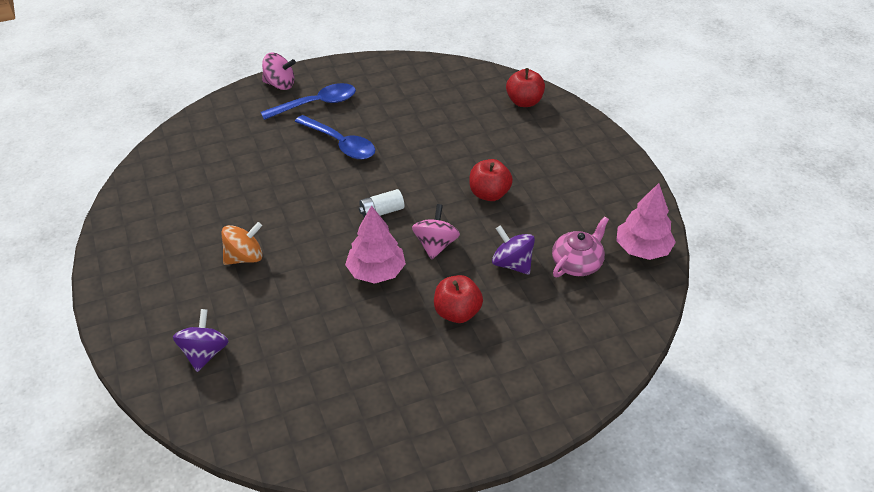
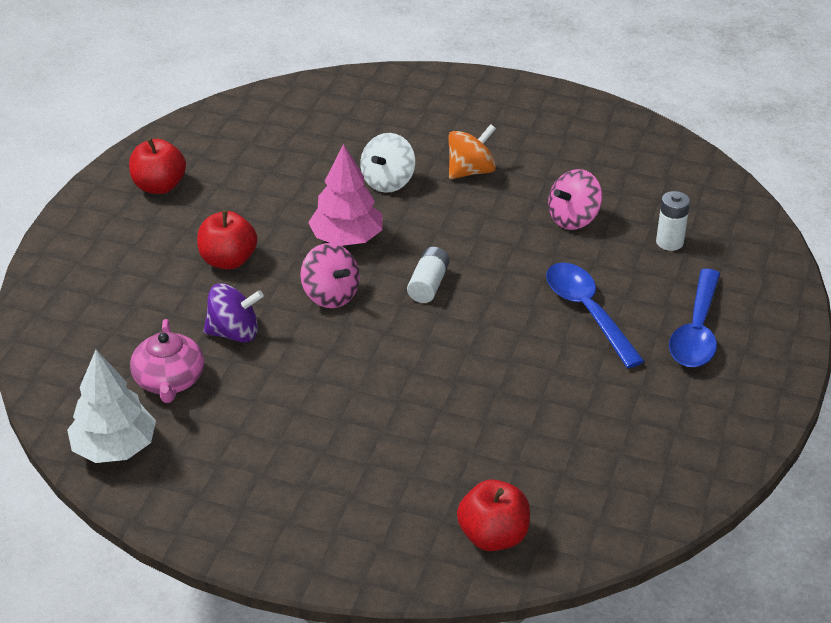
camera: 130 degrees right, 5 degrees down
purple spinning top [173,309,229,372] -> none
orange spinning top [221,222,263,265] -> orange spinning top turned 135 degrees counterclockwise [448,124,496,179]
pink spinning top [262,53,296,90] -> pink spinning top moved to [548,169,602,230]
blue spoon [295,115,375,159] -> blue spoon turned 75 degrees clockwise [546,262,645,368]
red apple [469,159,513,201] -> red apple moved to [129,138,186,194]
pink tree [616,183,676,260] -> white tree [67,350,156,463]
none -> white spinning top [360,133,415,193]
none -> white battery [656,191,690,251]

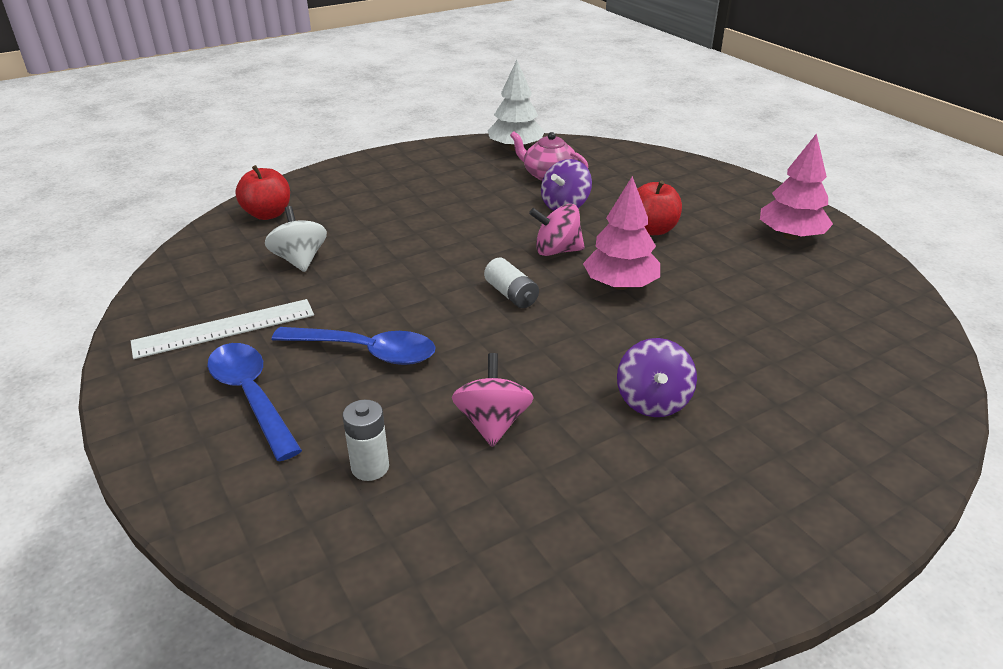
camera: 130 degrees right, 5 degrees down
red apple [129,138,186,194] -> pink tree [760,133,833,240]
white spinning top [360,133,415,193] -> white spinning top moved to [265,206,327,272]
orange spinning top [448,124,496,179] -> purple spinning top [617,338,697,417]
none -> white ruler [131,299,314,359]

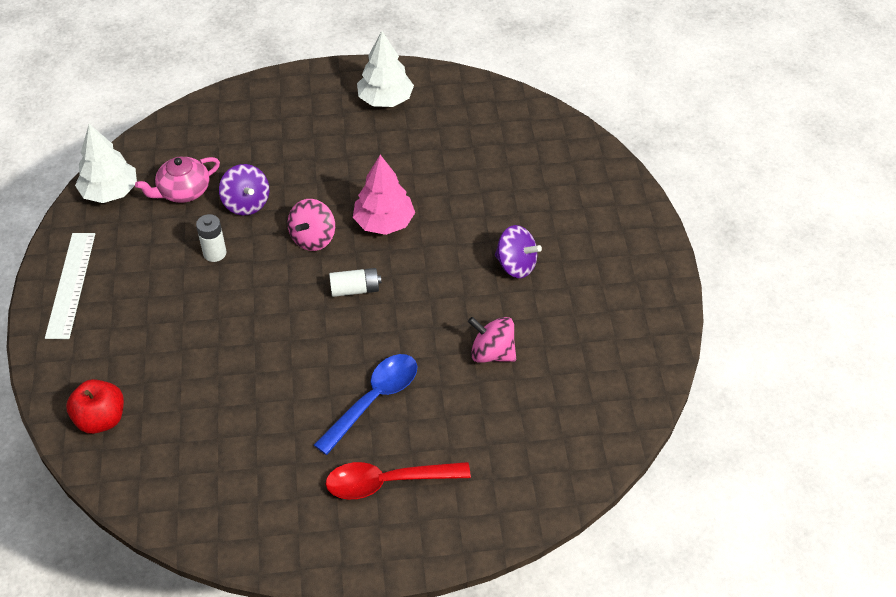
camera: 65 degrees left, 15 degrees up
white ruler [131,299,314,359] -> white ruler moved to [45,233,95,339]
blue spoon [207,343,302,461] -> red spoon [325,462,471,499]
white spinning top [265,206,327,272] -> none
white battery [343,400,389,481] -> white battery moved to [196,214,227,262]
red apple [637,180,682,235] -> none
pink tree [760,133,833,240] -> white tree [357,31,414,107]

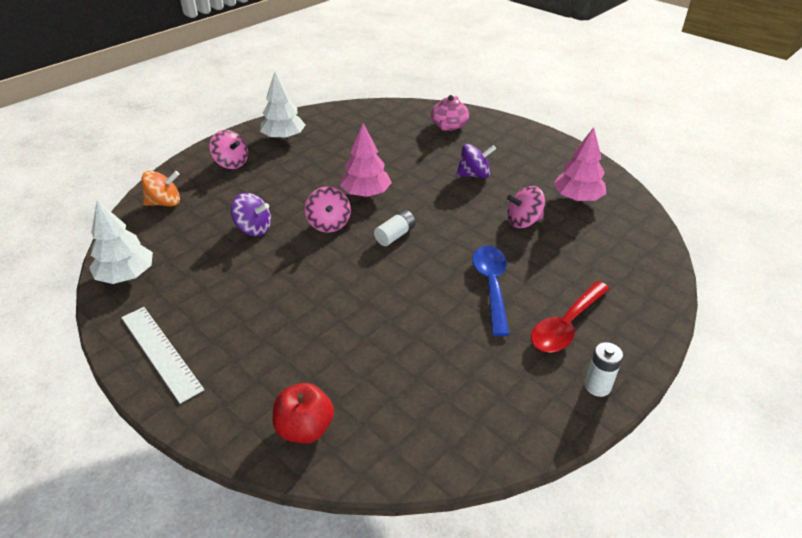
camera: 40 degrees left, 10 degrees down
pink teapot [135,157,220,203] -> pink teapot moved to [431,95,469,131]
white battery [196,214,227,262] -> white battery moved to [584,342,623,397]
none -> orange spinning top [141,171,180,206]
none -> pink spinning top [210,130,248,169]
none -> pink tree [554,127,607,202]

